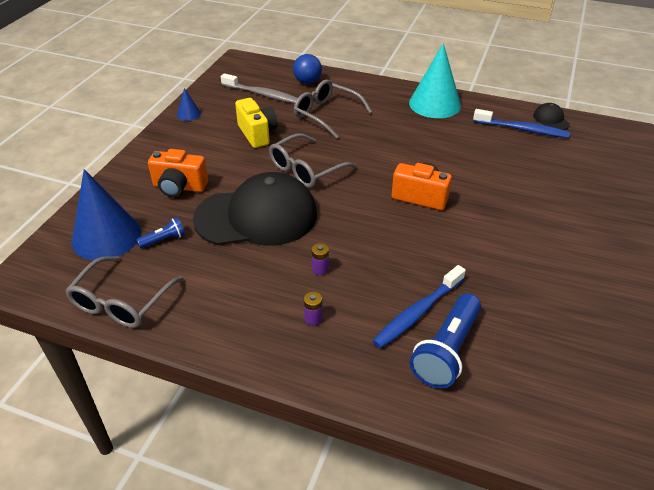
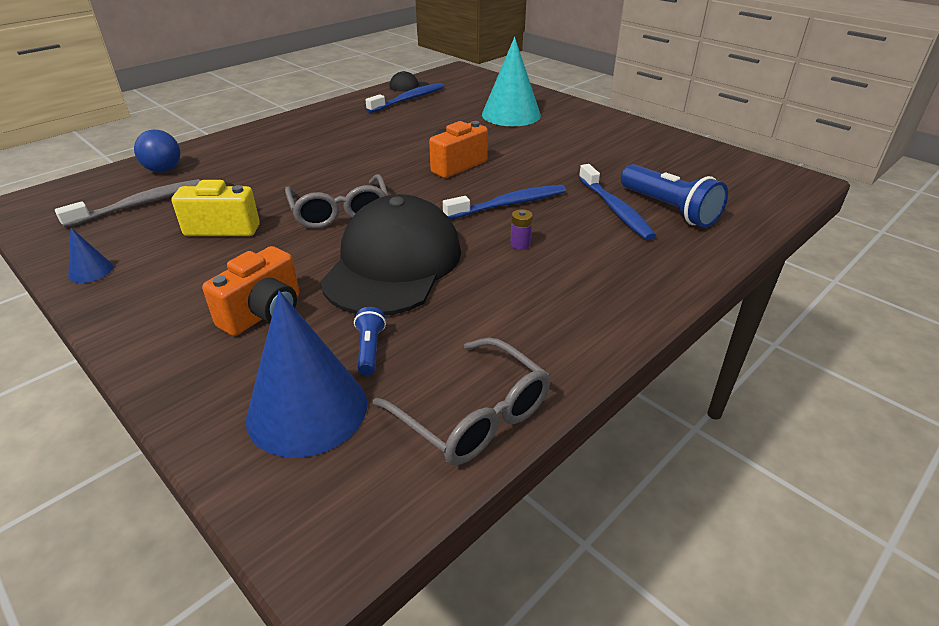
camera: 65 degrees left, 5 degrees down
grey glasses [294,80,372,139] -> none
purple battery [304,292,323,326] -> none
turquoise cone [409,43,461,118] -> turquoise cone moved to [482,37,541,126]
none -> blue toothbrush [443,185,566,219]

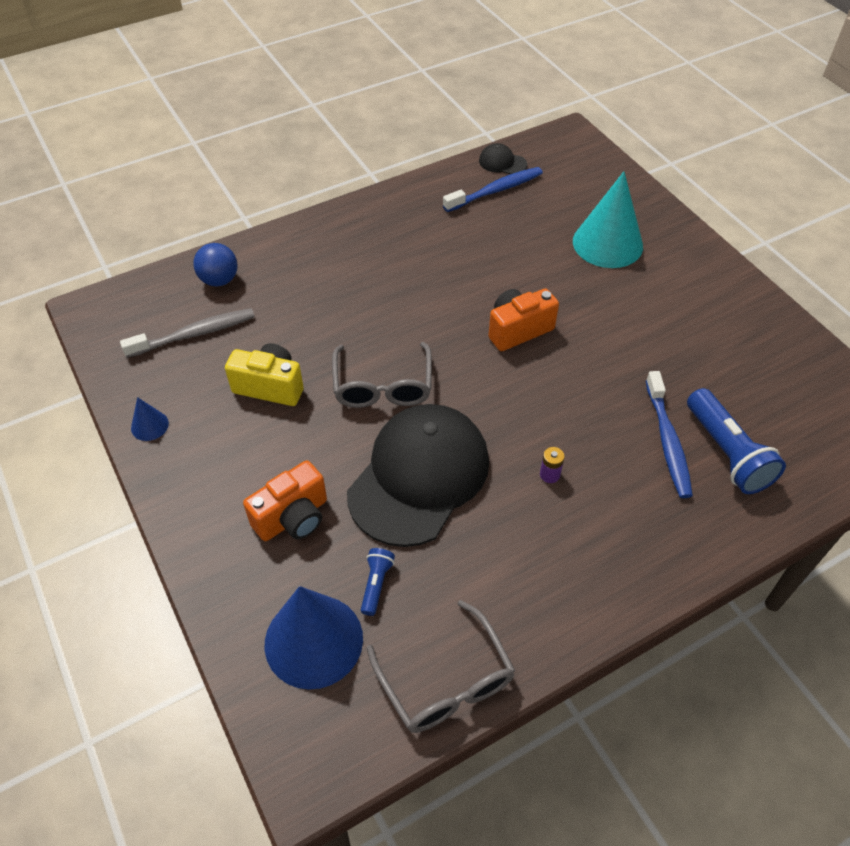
camera: 15 degrees right, 15 degrees up
blue toothbrush [443,185,566,219] -> none

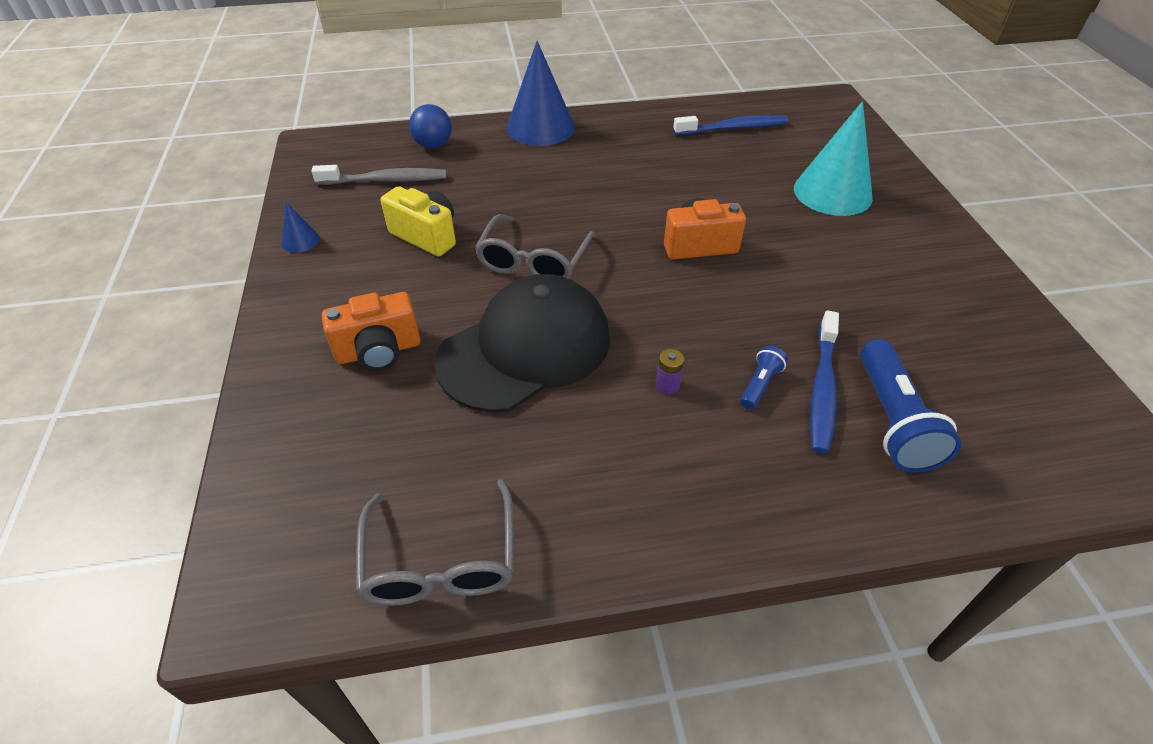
camera: 20 degrees right, 5 degrees down
blue cone [265,586,363,690] -> blue cone moved to [506,41,575,146]
blue flashlight [361,548,395,616] -> blue flashlight moved to [740,346,788,409]
black cap [479,143,527,174] -> none

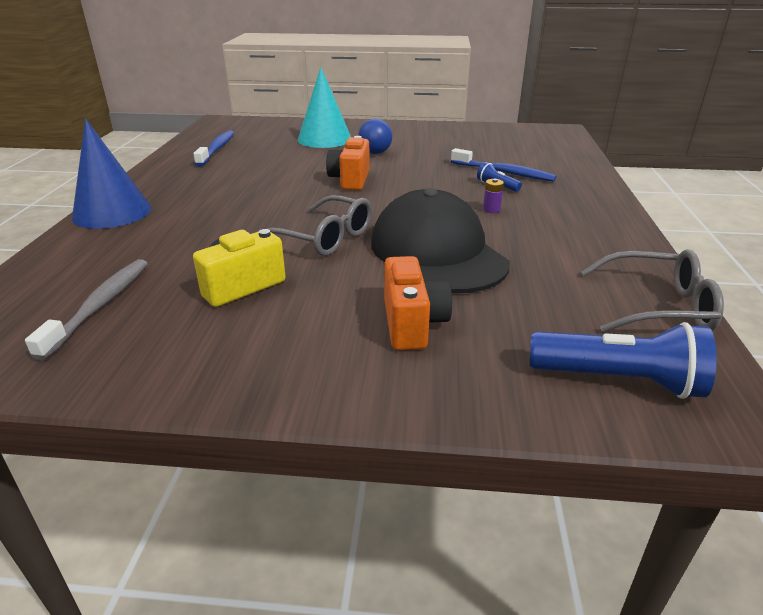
camera: 75 degrees left, 15 degrees down
blue cone [281,202,320,253] -> none
blue ball [409,104,452,149] -> blue ball moved to [358,118,392,154]
blue flashlight [860,339,961,473] -> blue flashlight moved to [530,322,717,399]

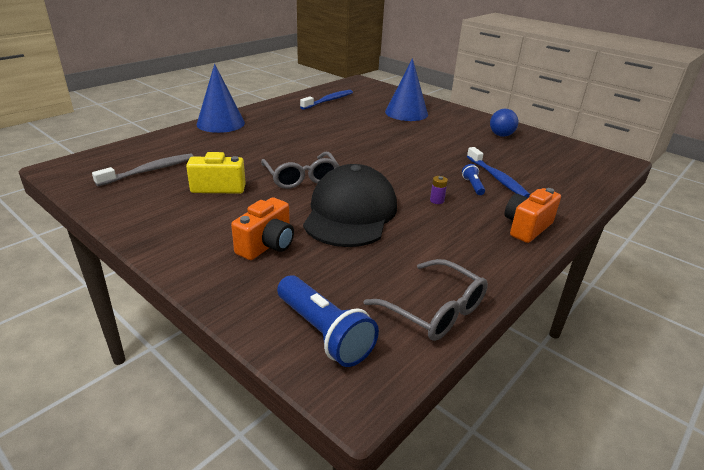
camera: 35 degrees right, 0 degrees up
turquoise cone [298,67,351,148] -> blue cone [385,58,428,121]
orange camera [326,136,370,190] -> orange camera moved to [505,188,561,243]
blue ball [358,118,392,154] -> blue ball moved to [490,109,518,137]

